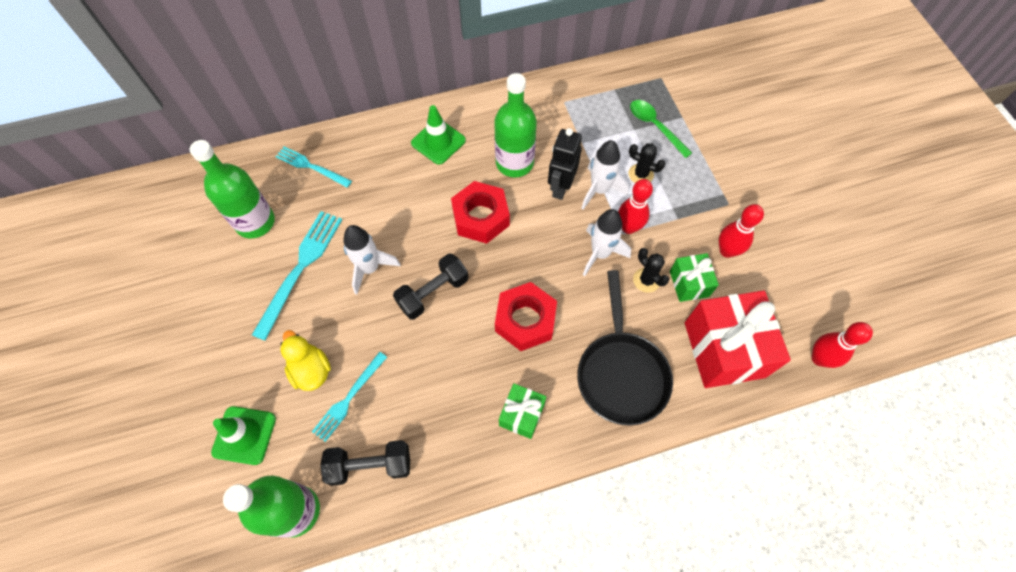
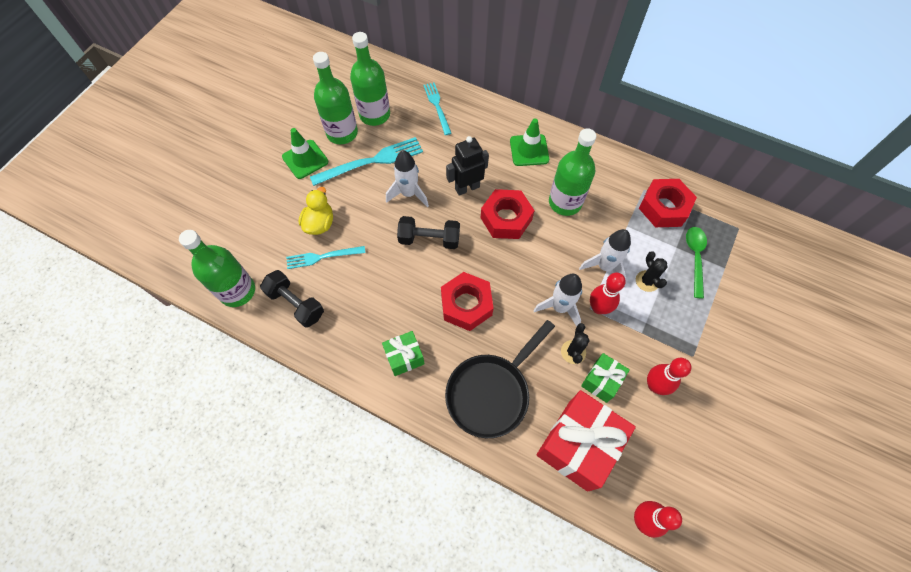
camera: 45 degrees right, 0 degrees up
green traffic cone [211,406,276,465] -> green traffic cone moved to [282,128,328,179]
black robot [548,128,582,200] -> black robot moved to [446,136,489,196]
none -> green bottle [313,52,358,144]
none -> red nut [639,179,697,227]

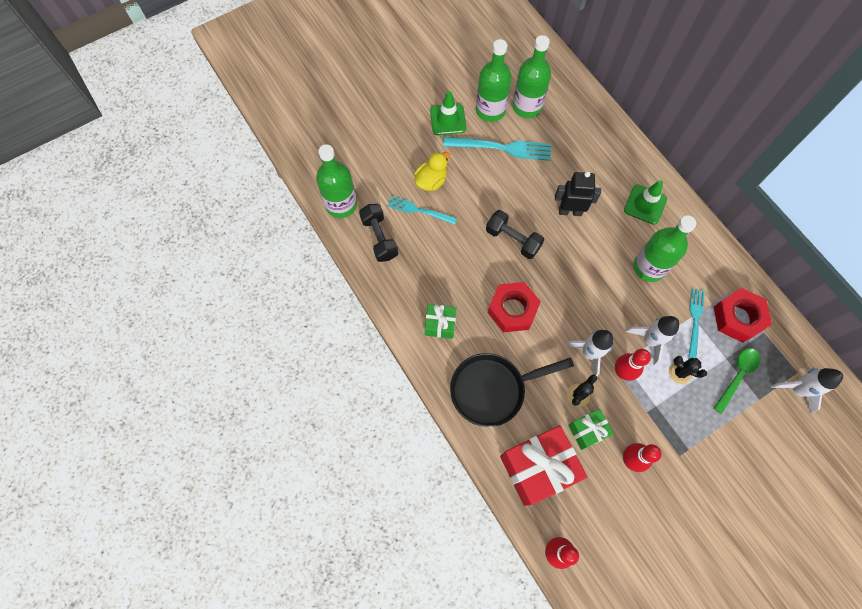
camera: 30 degrees right, 5 degrees up
white rocket [386,150,429,207] -> white rocket moved to [771,367,843,414]
turquoise fork [423,83,452,135] -> turquoise fork moved to [688,289,705,359]
red nut [481,189,535,239] -> none
black cactus [636,251,667,292] -> black cactus turned 75 degrees counterclockwise [669,356,707,384]

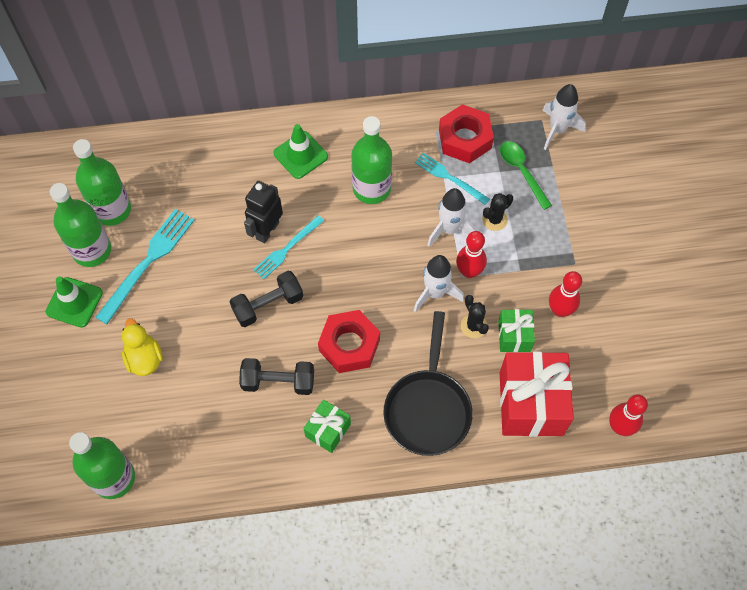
camera: 65 degrees left, 5 degrees down
black dumbbell [359,204,398,262] -> black dumbbell moved to [239,358,314,395]
turquoise fork [387,196,457,224] -> turquoise fork moved to [253,215,324,279]

